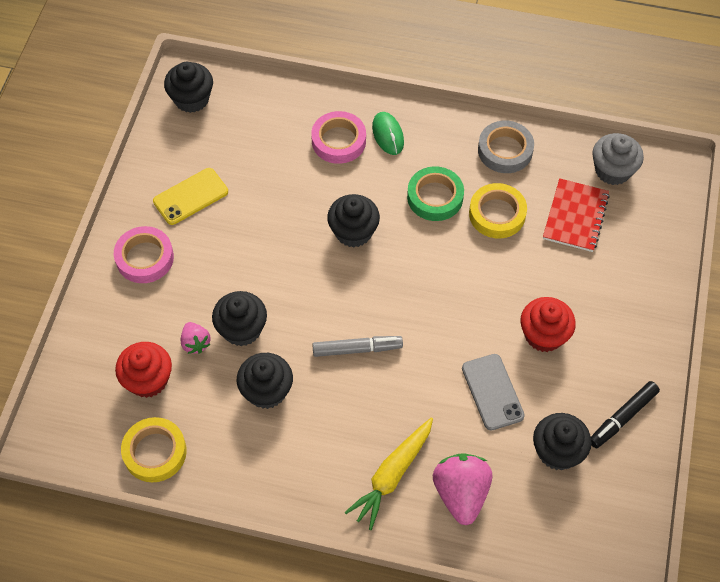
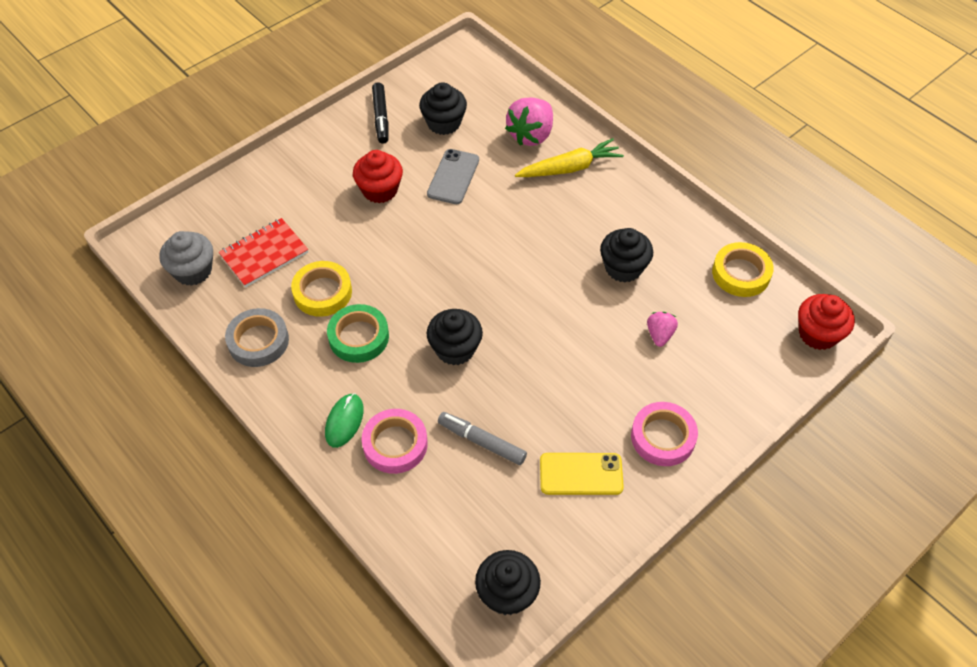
camera: 145 degrees left, 5 degrees down
red cupcake [115,342,172,398] -> red cupcake moved to [798,294,855,350]
black cupcake [212,291,267,346] -> none
grey marker [312,336,403,357] -> grey marker moved to [438,412,527,465]
black marker [591,381,660,448] -> black marker turned 90 degrees clockwise [372,82,389,144]

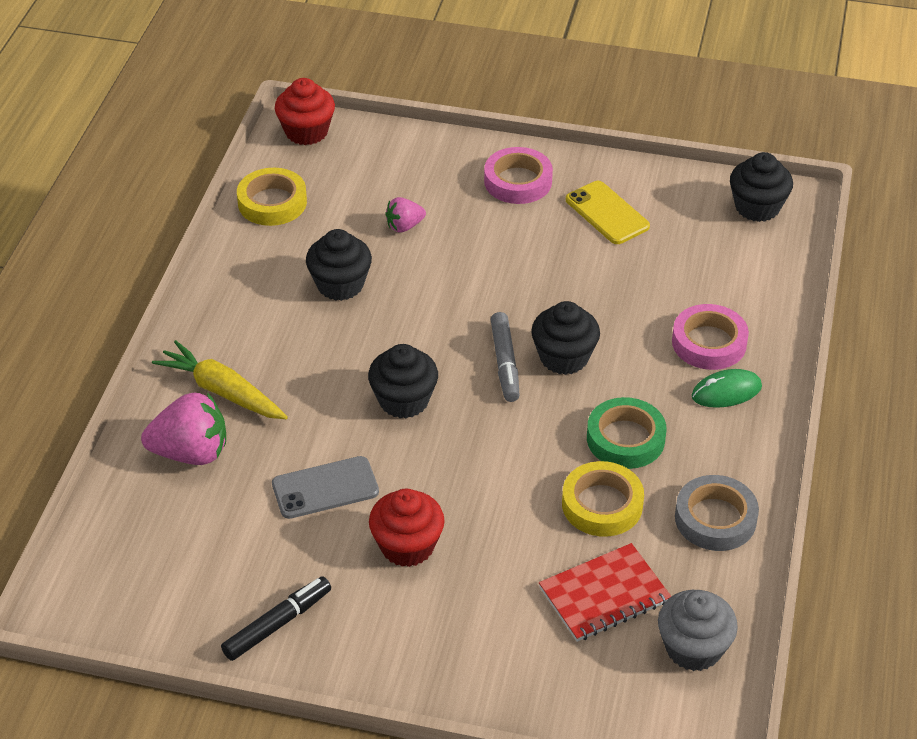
camera: 125 degrees left, 10 degrees down
red notebook [218,218,308,287] -> red notebook turned 45 degrees counterclockwise [539,543,672,642]
black cupcake [419,82,467,135] -> black cupcake moved to [368,344,438,418]
grey marker [438,412,527,465] -> grey marker moved to [491,312,520,402]

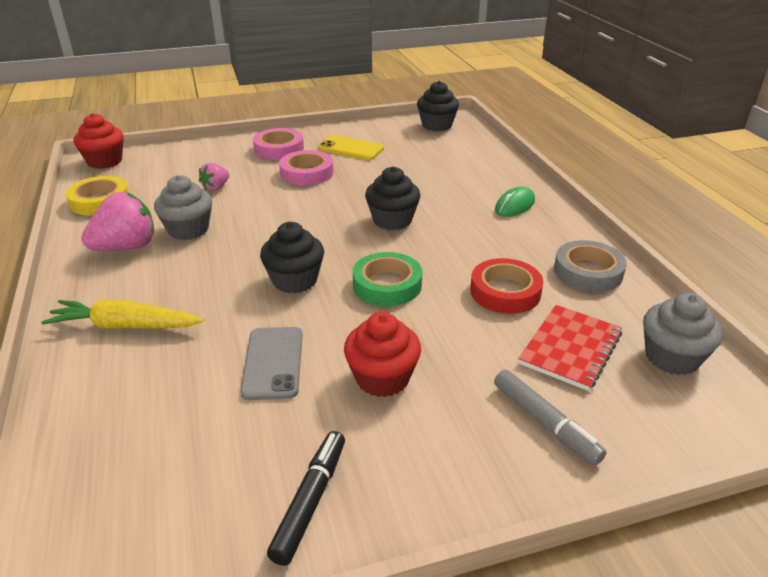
camera: 30 degrees left, 10 degrees down
pink strawberry [141,393,226,465] -> pink strawberry moved to [81,192,154,251]
grey phone [272,456,379,519] -> grey phone turned 45 degrees counterclockwise [240,327,303,400]
black cupcake [306,229,372,301] -> grey cupcake [154,175,212,240]
grey marker [491,312,520,402] -> grey marker moved to [494,369,606,465]
yellow tape [562,461,644,537] -> red tape [470,258,544,314]
green tape [587,397,666,469] -> green tape moved to [352,252,422,306]
pink tape [672,304,749,370] -> pink tape moved to [279,150,333,186]

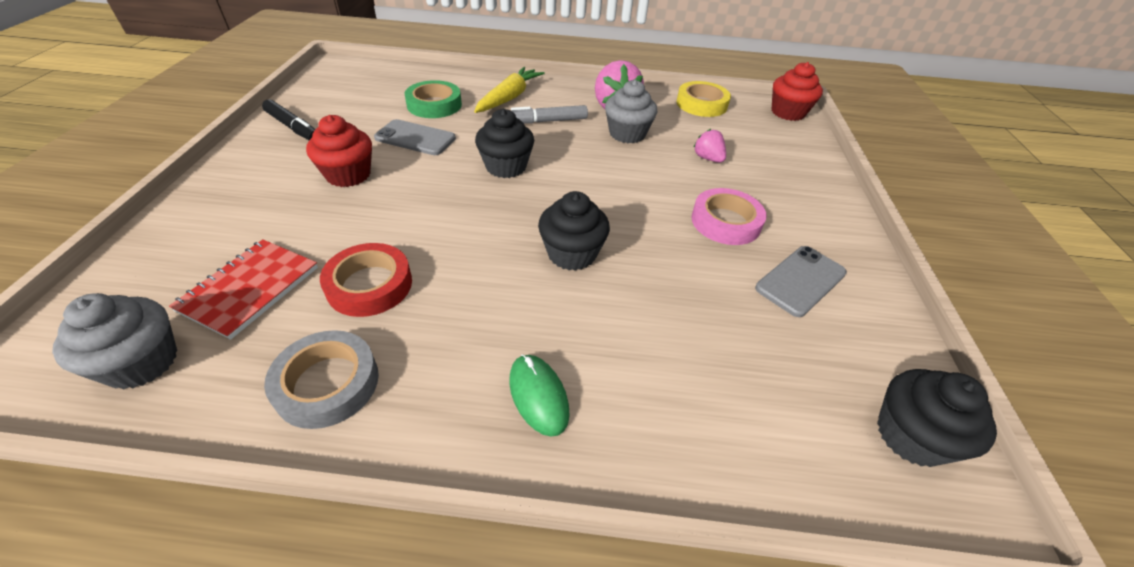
camera: 110 degrees right, 10 degrees up
pink tape [253,128,304,160] -> none
yellow phone [318,135,384,160] -> grey phone [755,246,847,317]
green tape [352,252,422,306] -> green tape moved to [405,80,462,118]
grey marker [494,369,606,465] -> grey marker moved to [511,105,588,124]
red notebook [518,305,622,391] -> red notebook turned 60 degrees clockwise [169,239,318,340]

